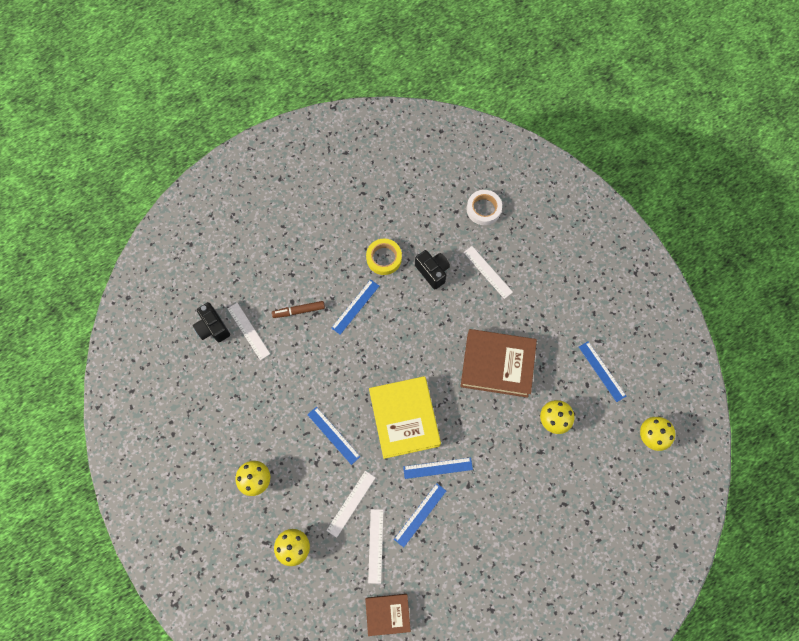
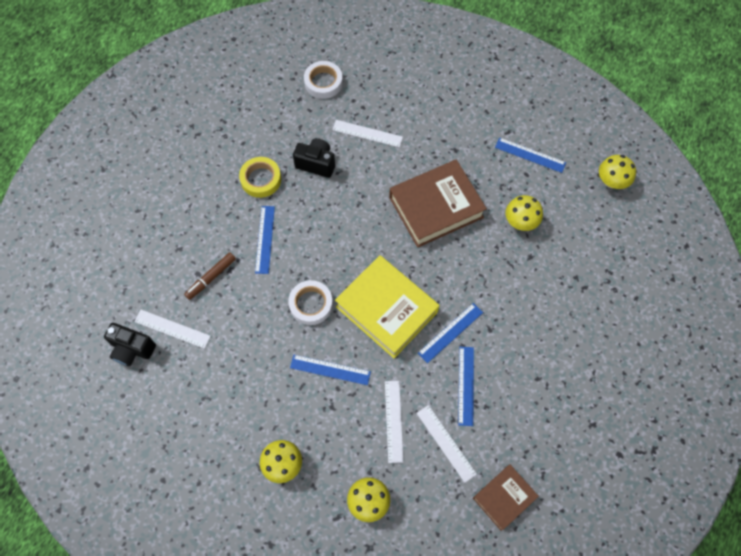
camera: 35 degrees left, 5 degrees down
none -> white tape [288,280,333,325]

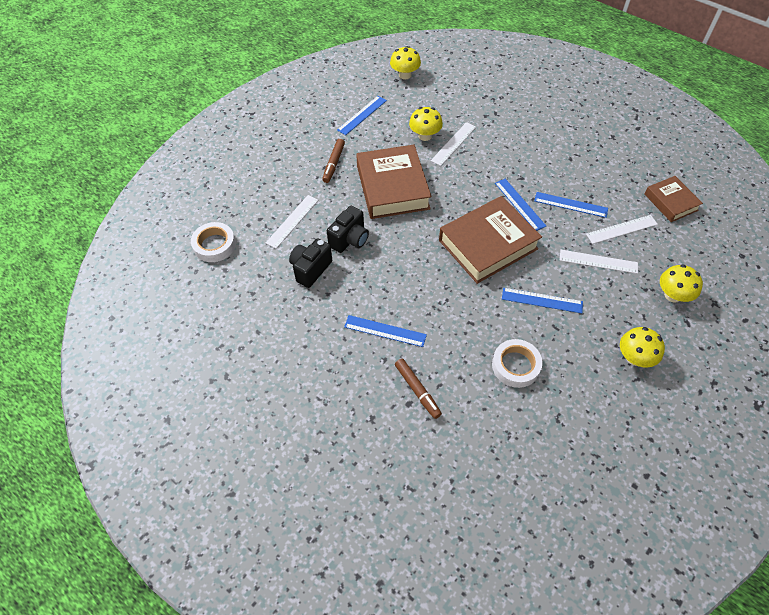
camera: 75 degrees left, 10 degrees down
black camera [104,323,156,366] -> black camera moved to [327,206,369,253]
white ruler [134,310,211,349] -> white ruler moved to [431,122,476,166]
yellow tape [239,157,281,198] -> none
white tape [288,280,333,325] -> white tape moved to [492,339,542,388]
blue ruler [290,355,371,385] -> blue ruler turned 75 degrees clockwise [502,288,583,313]
yellow book [335,255,439,358] -> brown book [439,196,542,284]
none -> brown marker [322,139,345,183]

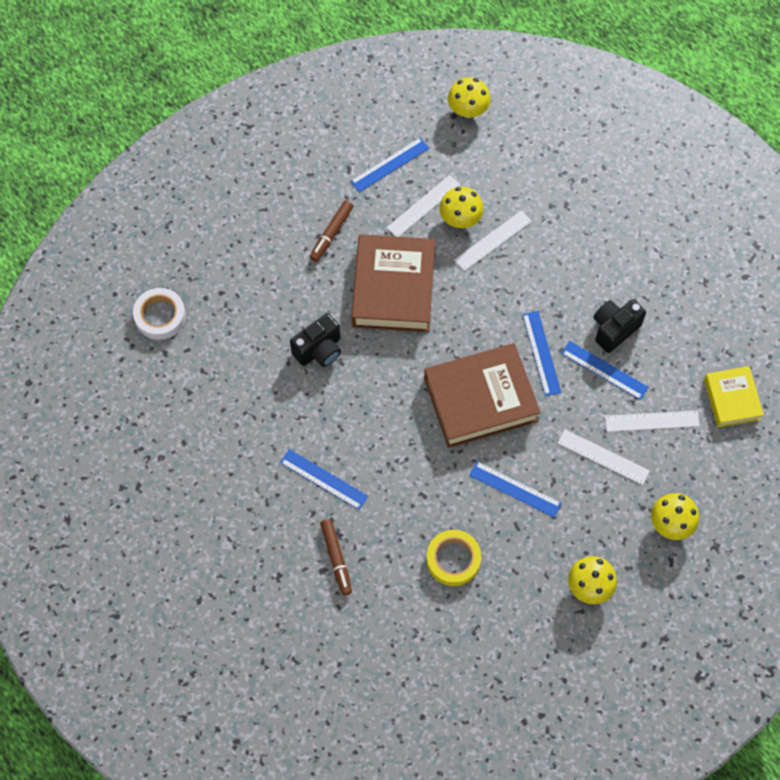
camera: 15 degrees right, 10 degrees up
white ruler [266,195,318,249] -> white ruler moved to [387,175,460,237]
black camera [289,238,332,288] -> black camera moved to [594,300,646,353]
white tape [492,339,542,388] -> yellow tape [426,530,481,586]
brown book [645,176,703,222] -> yellow book [704,366,764,427]

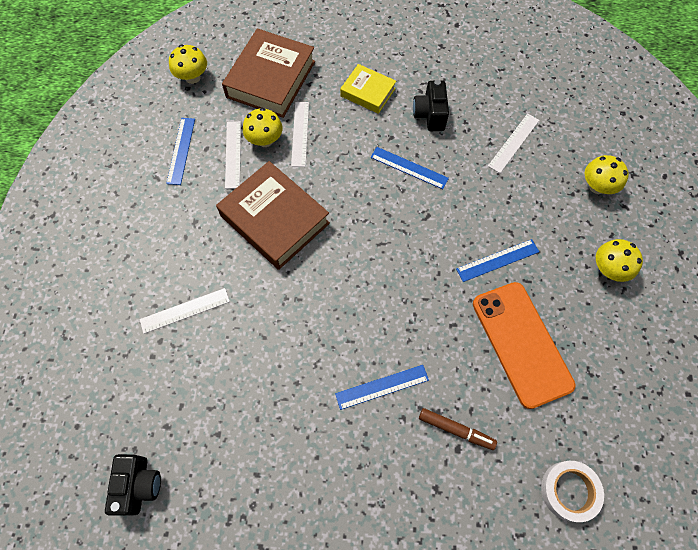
camera: 50 degrees left, 0 degrees up
white tape [133,288,186,340] -> white tape moved to [541,461,604,522]
black camera [290,313,341,367] -> black camera moved to [105,454,161,516]
brown marker [310,200,353,262] -> none
brown book [424,343,541,448] -> brown book moved to [222,28,315,118]
yellow tape [426,530,481,586] -> orange phone [473,282,576,409]
white ruler [558,430,650,485] -> white ruler moved to [140,288,230,334]
blue ruler [561,341,649,400] -> none
yellow book [704,366,764,427] -> yellow book moved to [340,64,396,114]

